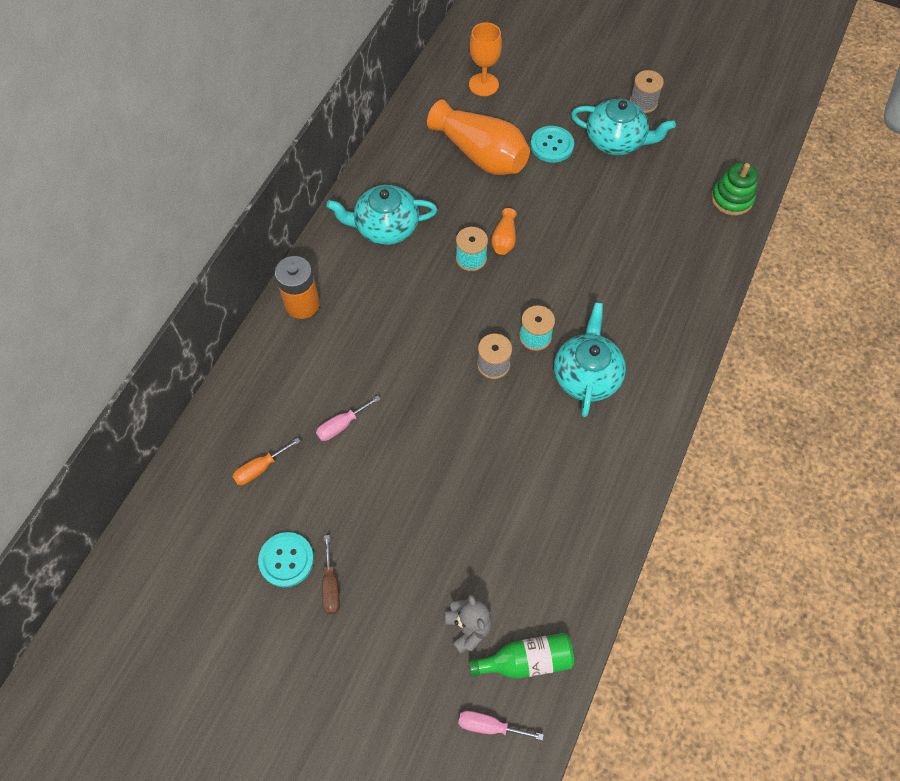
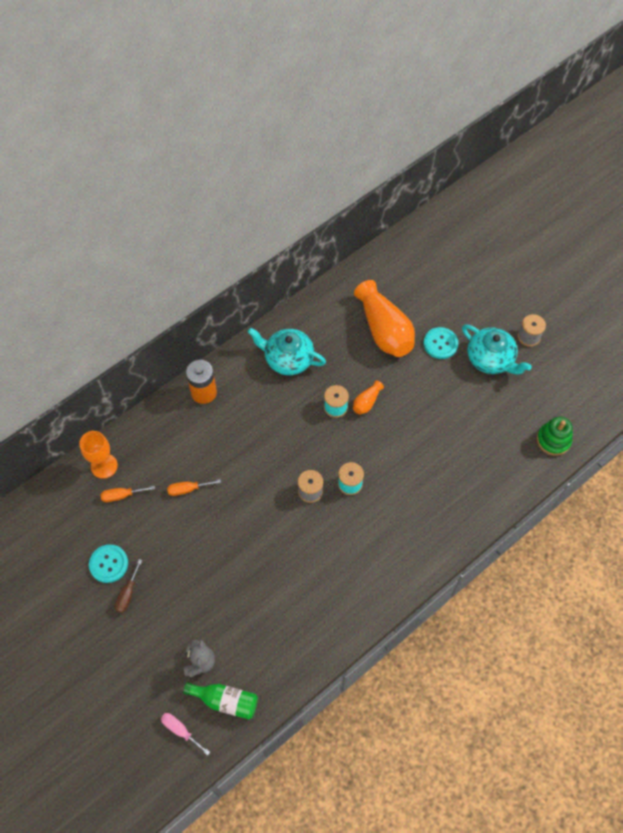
camera: 25 degrees right, 0 degrees up
pink screwdriver [316,395,381,441] -> orange screwdriver [167,479,221,496]
orange goblet [469,22,502,96] -> orange goblet moved to [79,431,118,479]
turquoise teapot [554,302,626,417] -> none

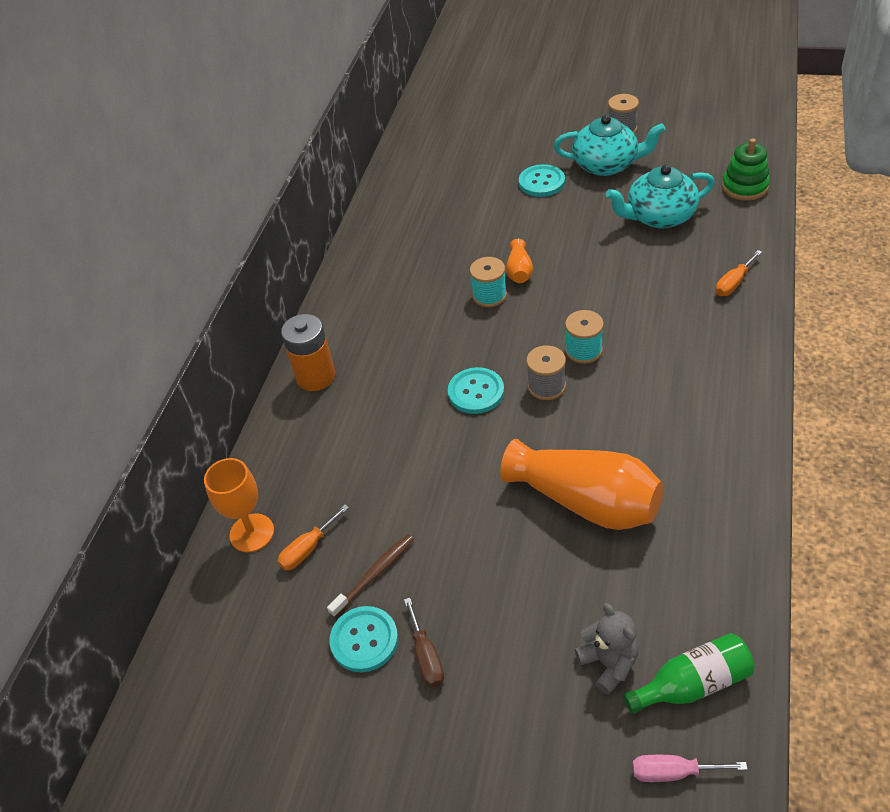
camera: 30 degrees left, 15 degrees down
orange screwdriver [167,479,221,496] -> orange screwdriver moved to [715,250,762,296]
turquoise teapot [248,328,326,375] -> turquoise teapot moved to [606,165,715,229]
orange vase [354,280,415,357] -> orange vase moved to [500,439,663,530]
none -> brown toothbrush [327,534,414,618]
none -> turquoise button [448,367,504,414]

